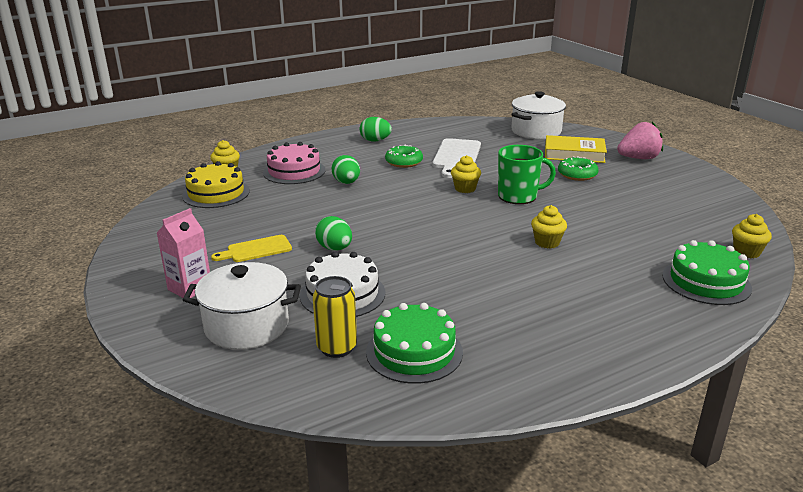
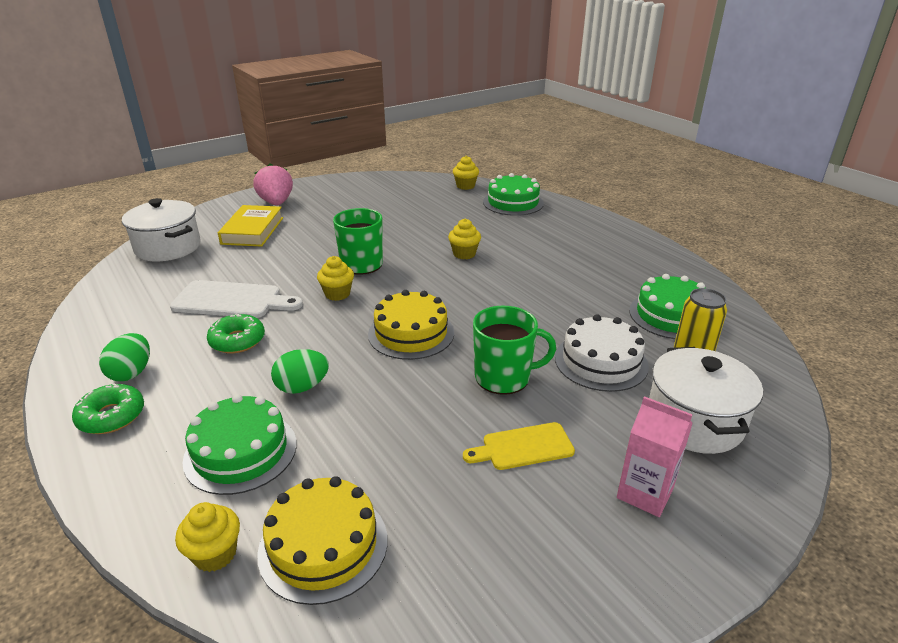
camera: 95 degrees left, 5 degrees up
yellow cutting board [211,235,292,262] -> yellow cutting board turned 105 degrees clockwise [463,422,575,470]
pink cake [263,142,325,184] -> green cake [183,394,297,495]
green egg [315,216,352,251] -> green mug [473,306,556,395]
green donut [558,156,599,181] -> green donut moved to [72,383,144,434]
none -> yellow cake [368,290,454,360]

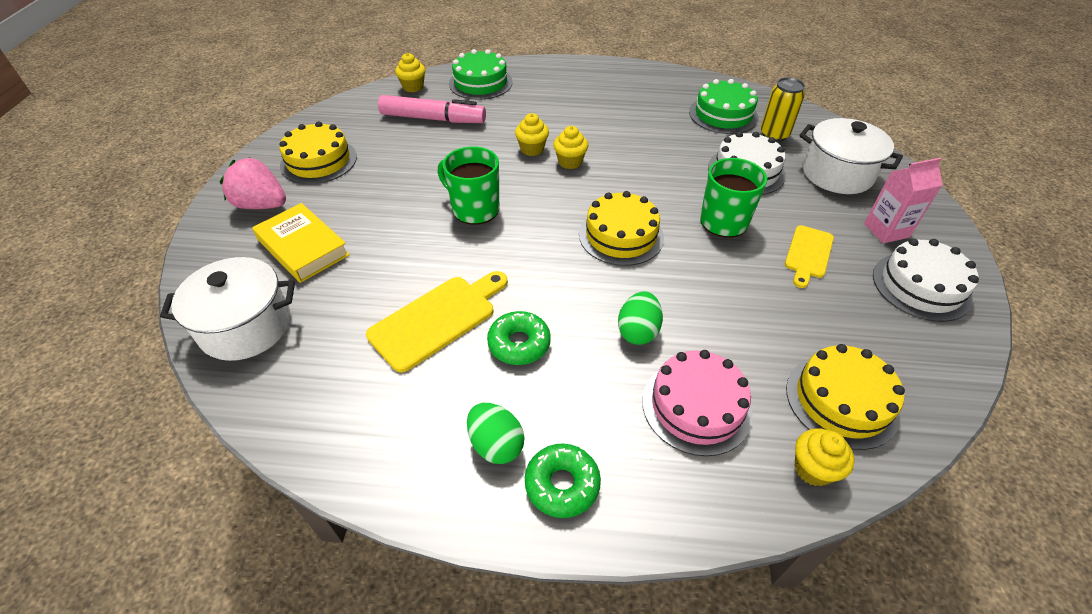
camera: 50 degrees left, 15 degrees up
white cutting board [170,280,303,318] -> yellow cutting board [366,271,508,373]
green cake [183,394,297,495] -> pink cake [642,350,753,456]
yellow cupcake [317,256,354,301] -> yellow cupcake moved to [553,126,588,169]
none -> yellow cake [279,121,357,184]
none -> pink marker [378,95,486,123]
none -> white cake [873,239,979,322]

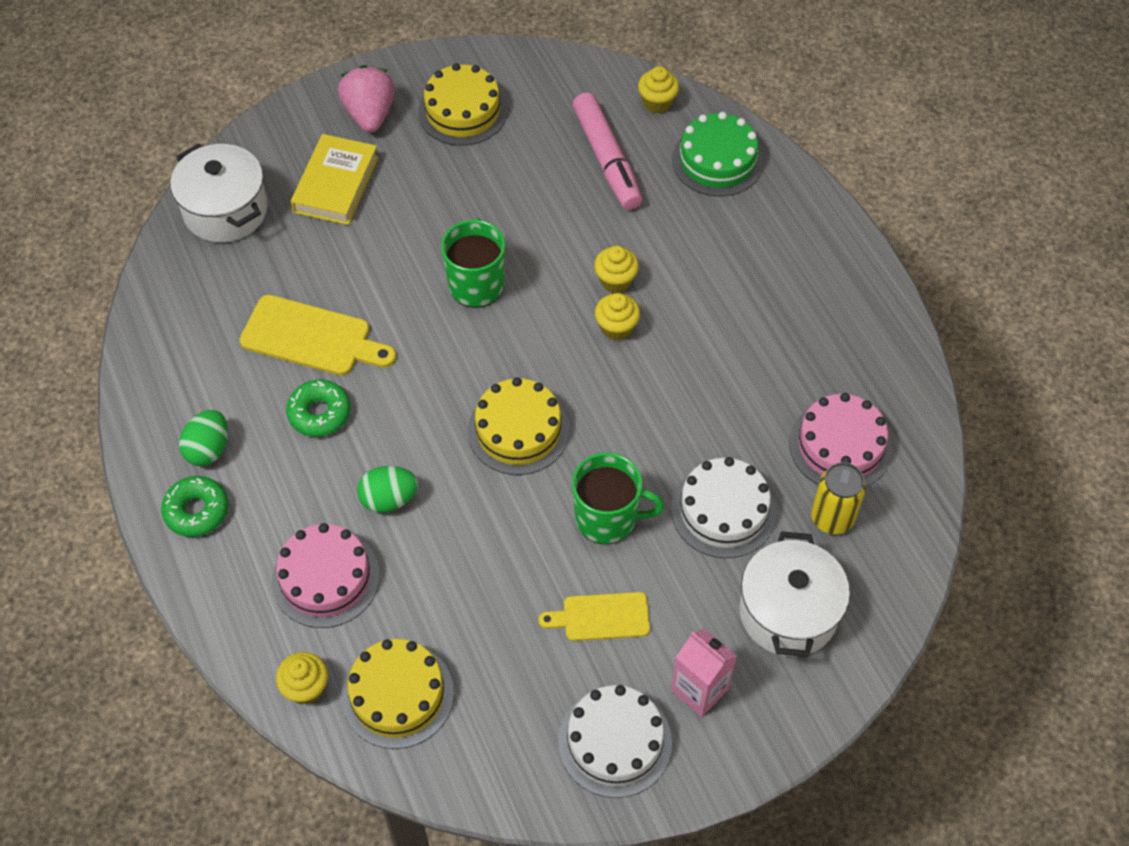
camera: 60 degrees right, 10 degrees up
green cake [689,79,758,134] -> pink cake [789,393,892,487]

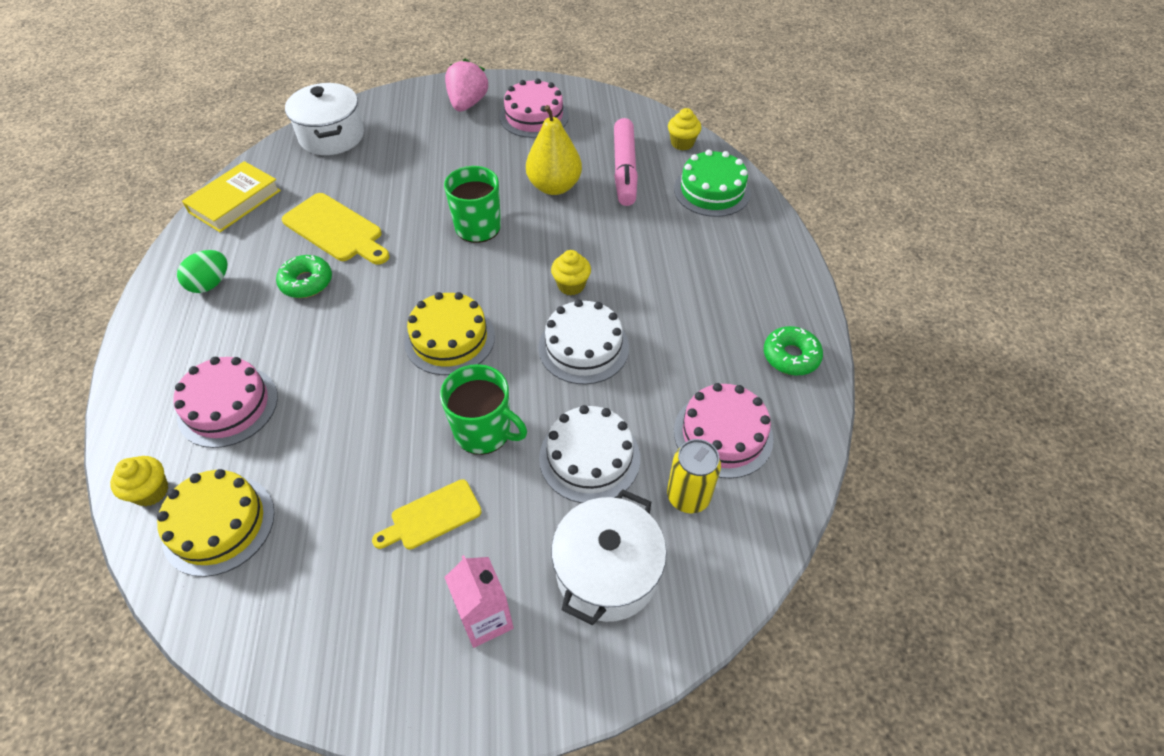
camera: 20 degrees right, 5 degrees down
green donut [161,476,229,537] -> green donut moved to [764,326,823,375]
yellow book [291,134,379,225] -> yellow book moved to [182,161,281,232]
green egg [357,466,418,513] -> none
yellow cake [418,63,507,146] -> pink cake [500,78,569,138]
yellow cutting board [538,592,650,641] -> yellow cutting board turned 45 degrees counterclockwise [372,479,482,550]
white cake [558,685,672,798] -> white cake moved to [538,299,629,384]
yellow cupcake [594,246,639,293] -> none
none -> yellow pear [526,105,582,195]

